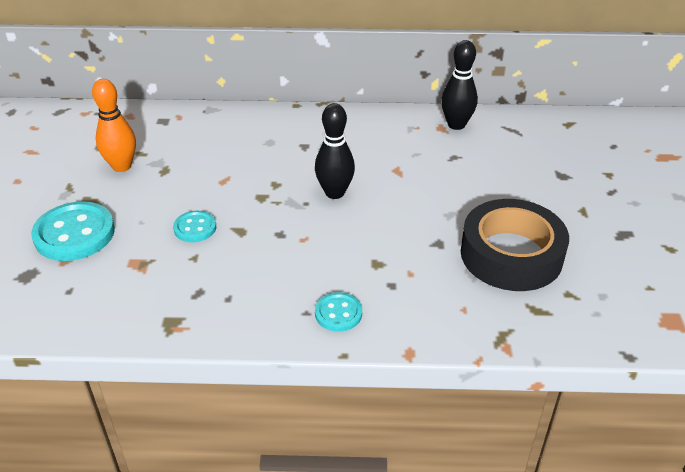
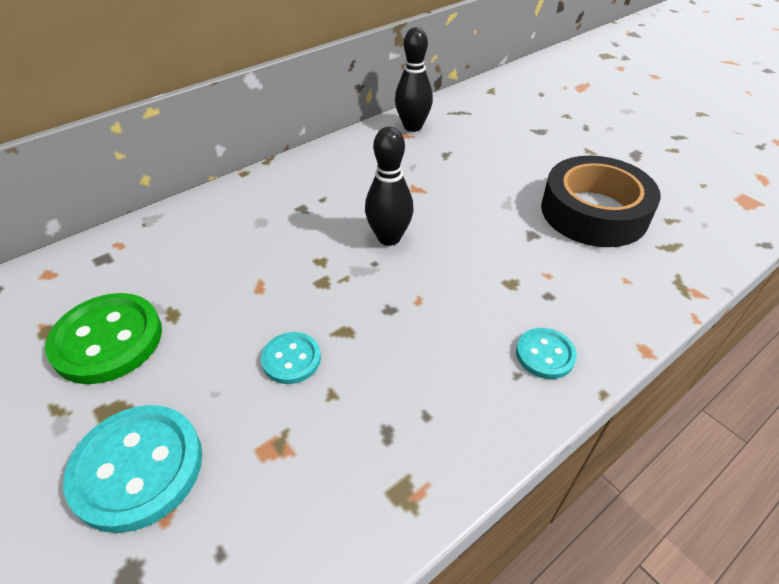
camera: 40 degrees left, 5 degrees up
orange bowling pin [92,79,136,172] -> green button [45,293,162,384]

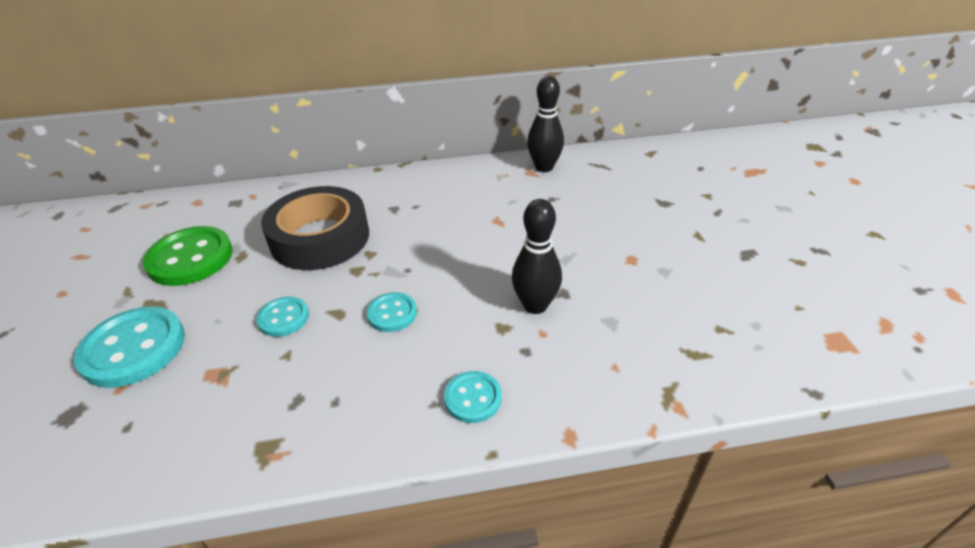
camera: 30 degrees right, 5 degrees down
black bowling pin [365,127,414,246] -> black bowling pin moved to [512,199,562,314]
black tape [541,156,661,247] -> black tape moved to [261,186,369,270]
none -> turquoise button [367,292,417,332]

